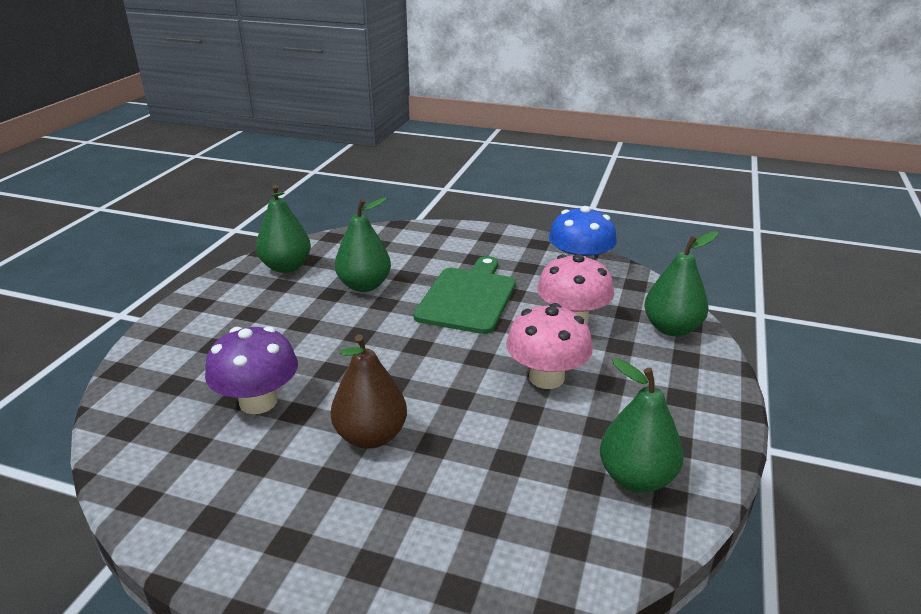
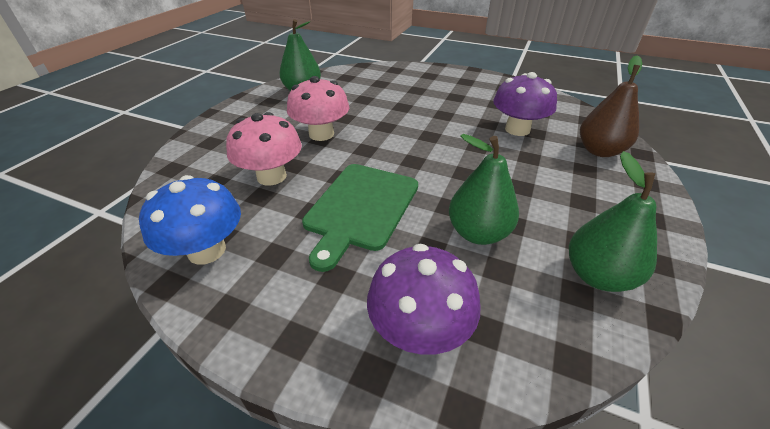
camera: 175 degrees left, 10 degrees up
brown pear [331,334,407,449] -> brown pear moved to [580,55,642,157]
green pear [644,231,718,336] -> none
none -> purple mushroom [367,244,481,355]

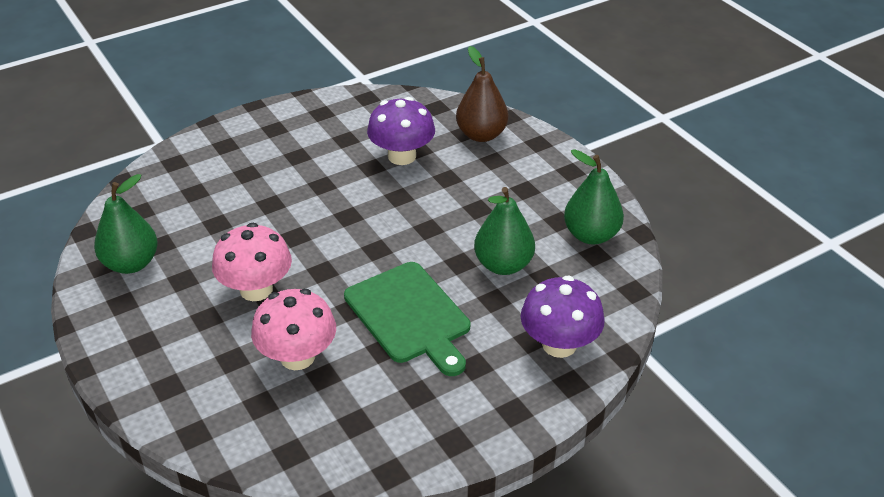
camera: 55 degrees left, 0 degrees up
blue mushroom [139,175,241,265] -> none

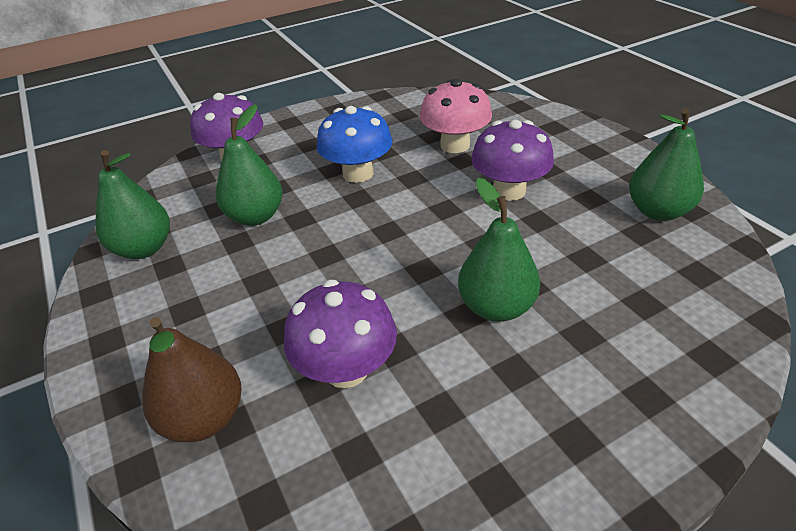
camera: 175 degrees left, 0 degrees up
pink mushroom [212,223,292,301] -> purple mushroom [471,120,554,201]
green cutting board [344,262,470,376] -> blue mushroom [317,106,392,183]
none -> green pear [458,178,540,322]

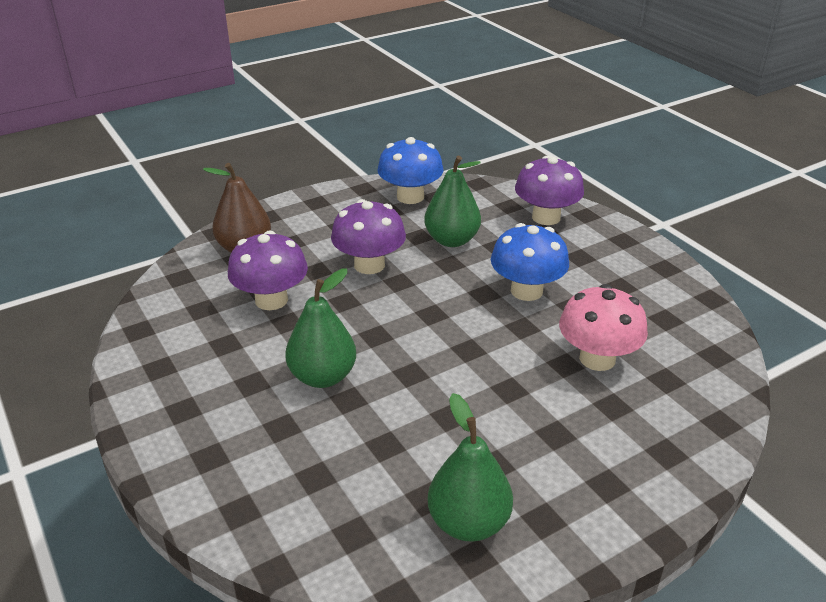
camera: 85 degrees right, 5 degrees down
green pear [95,150,170,259] -> blue mushroom [377,137,443,204]
purple mushroom [471,120,554,201] -> purple mushroom moved to [331,199,406,274]

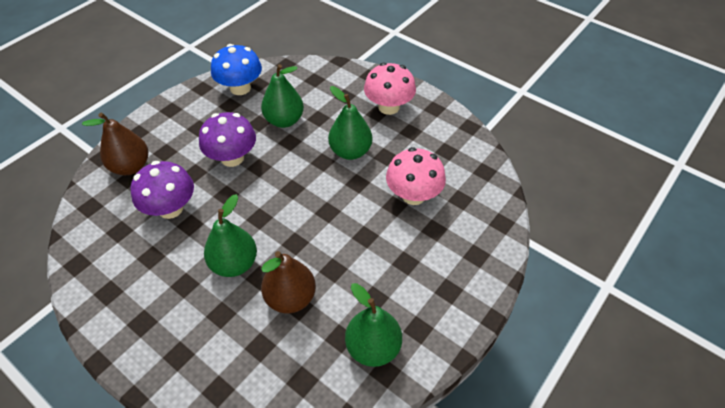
camera: 20 degrees left, 15 degrees up
blue mushroom [491,223,569,301] -> green pear [328,86,372,160]
purple mushroom [515,156,584,225] -> none
none -> brown pear [261,251,316,313]
none -> pink mushroom [364,62,416,115]

